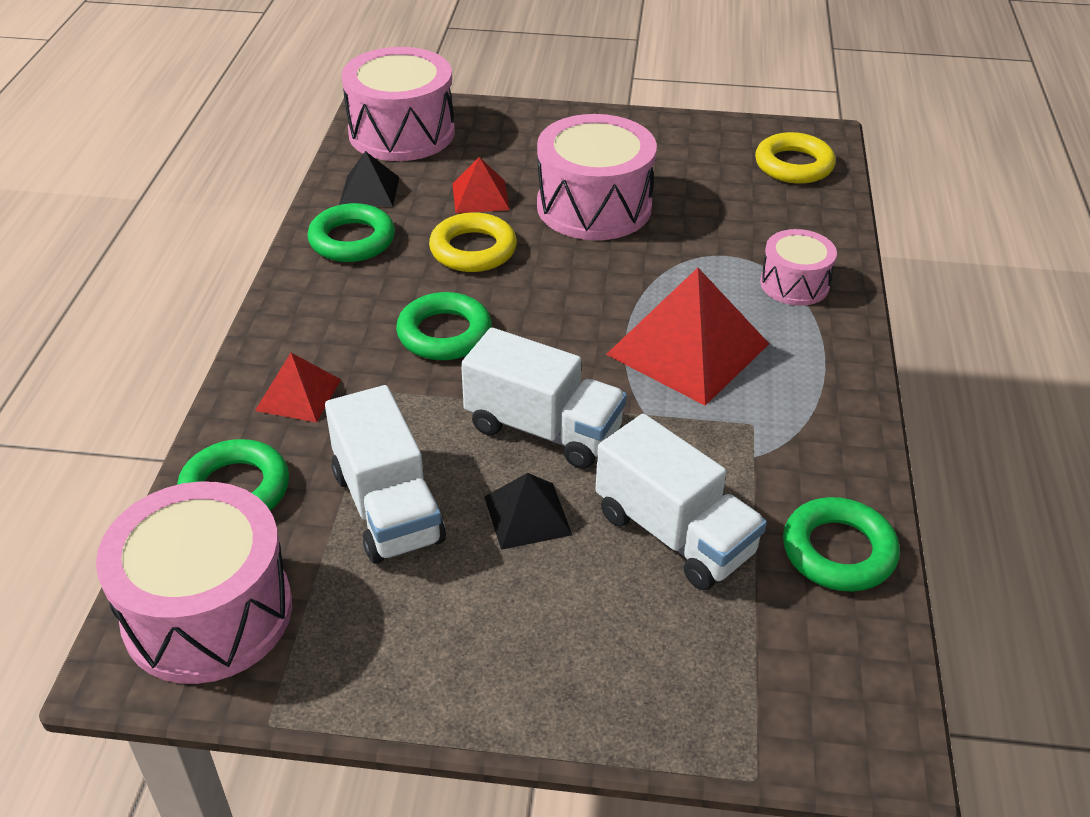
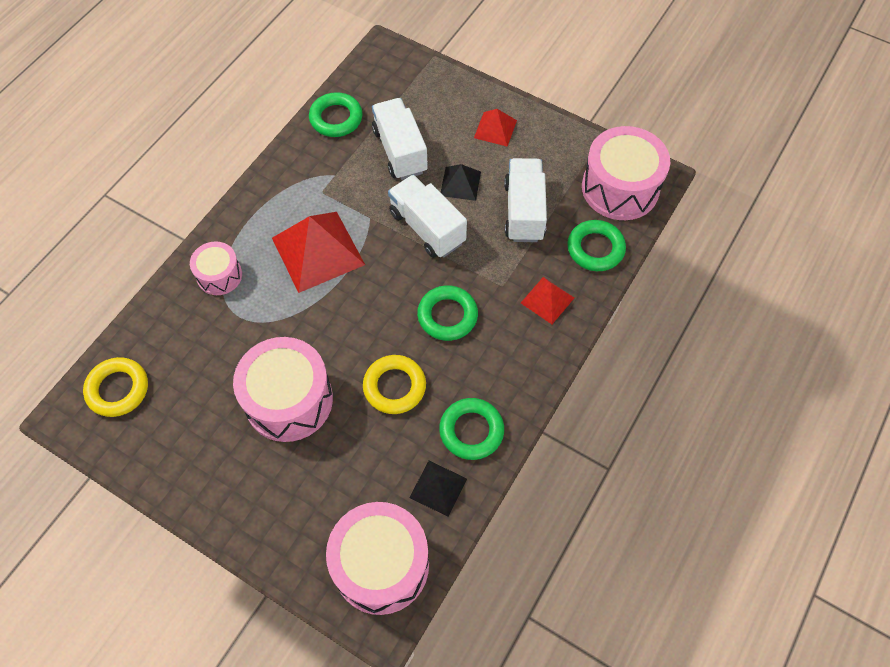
camera: 155 degrees left, 20 degrees up
red pyramid [452,157,510,213] -> red pyramid moved to [474,109,517,147]

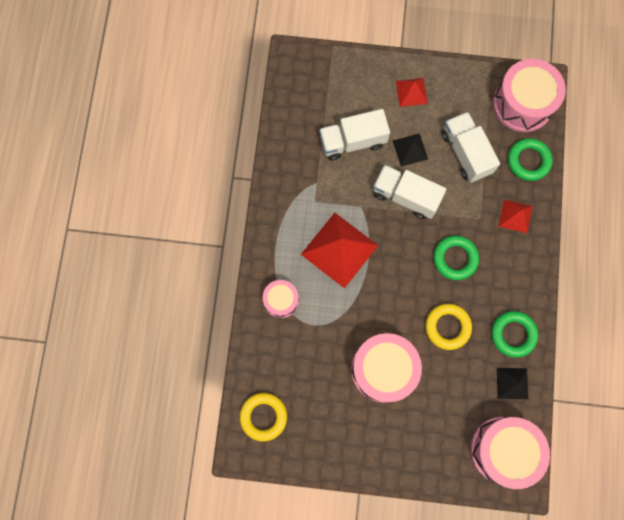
camera: 25 degrees left, 15 degrees up
green ring [309,92,363,137] -> none
white truck [372,98,428,180] -> white truck turned 60 degrees counterclockwise [319,109,390,160]

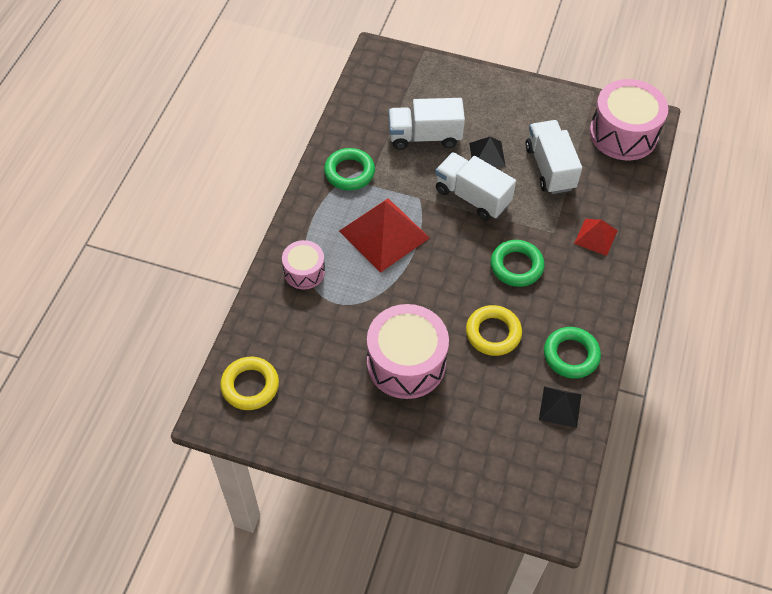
camera: 10 degrees right, 20 degrees down
red pyramid [396,78,428,107] -> none
pink drum [471,417,550,489] -> none
green ring [508,138,553,181] -> green ring moved to [324,148,375,190]

